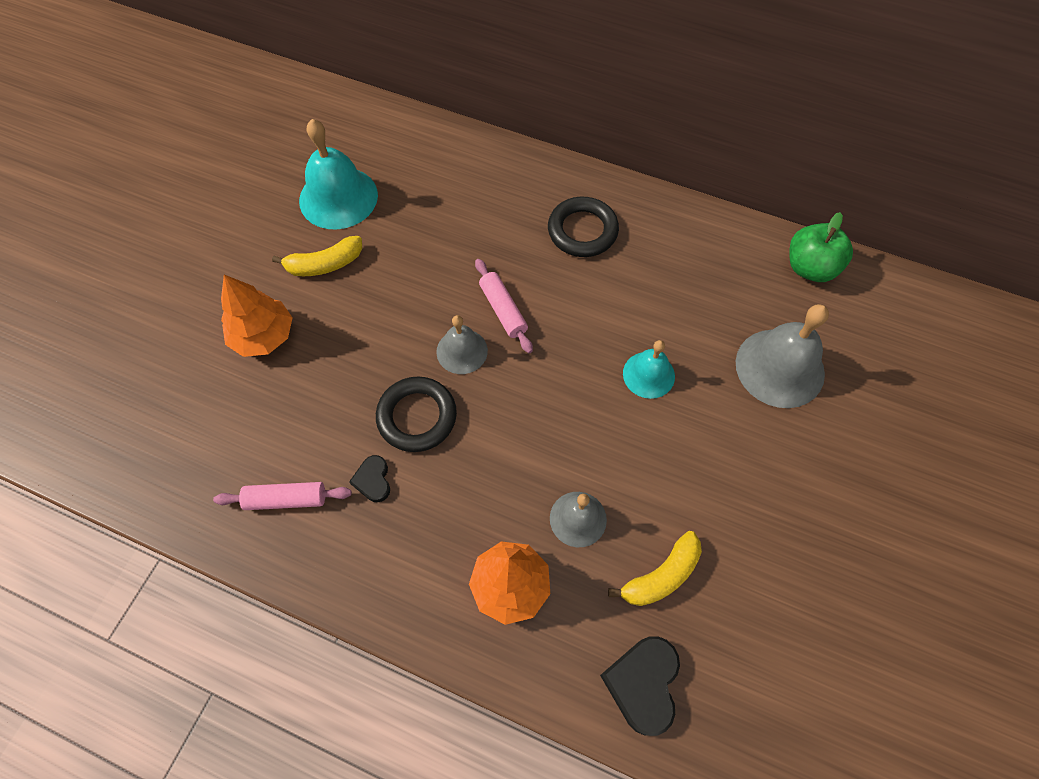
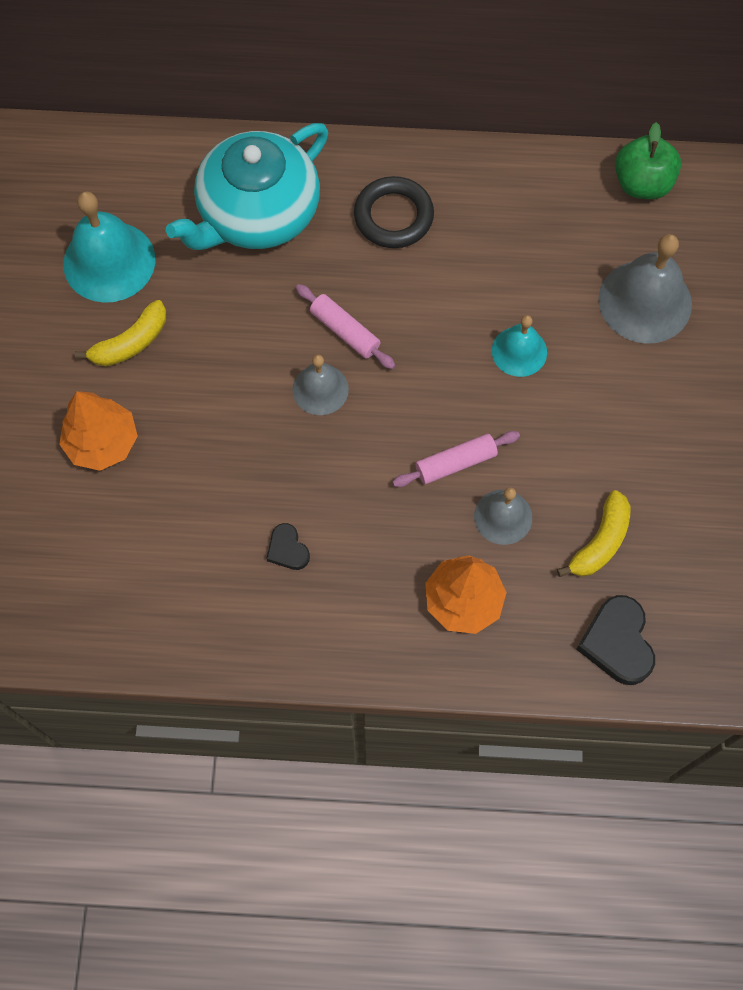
camera: 20 degrees left, 5 degrees up
pink rolling pin [213,482,352,510] -> pink rolling pin moved to [392,431,520,487]
black ring [376,377,457,452] -> none
none -> turquoise teapot [166,123,328,250]

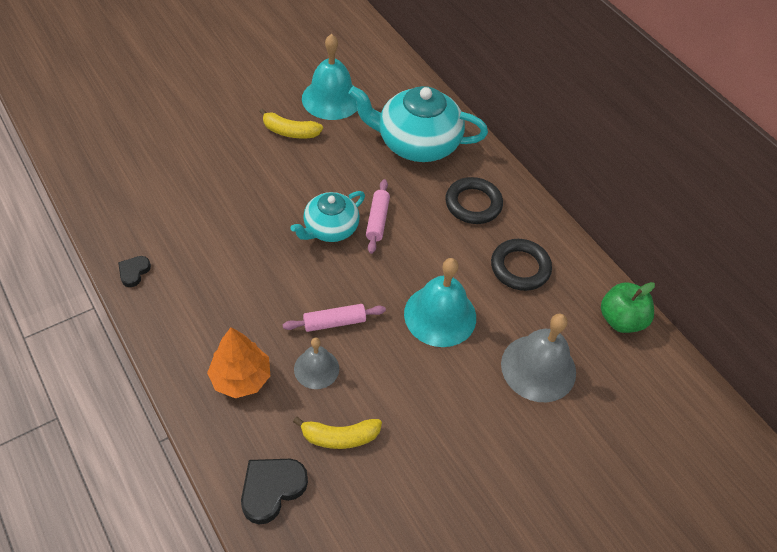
camera: 50 degrees right, 15 degrees down
orange tree [59,391,138,471] -> none
black heart [266,523,310,570] -> black heart moved to [118,256,151,287]
grey bell [292,355,349,415] -> turquoise teapot [290,191,365,242]
pink rolling pin [392,431,520,487] -> pink rolling pin turned 45 degrees counterclockwise [283,304,386,332]
turquoise bell [492,315,547,377] -> turquoise bell [404,258,476,347], size x1.70
none -> black ring [491,239,552,291]

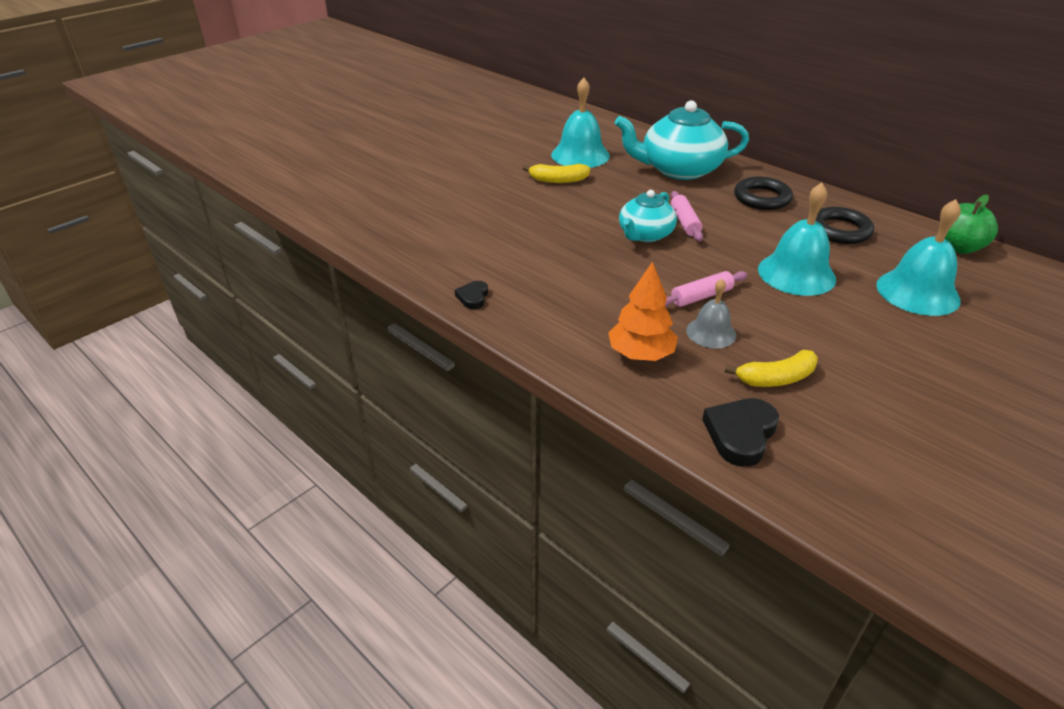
camera: 10 degrees left, 15 degrees down
grey bell [501,314,576,402] -> turquoise bell [876,199,961,316]

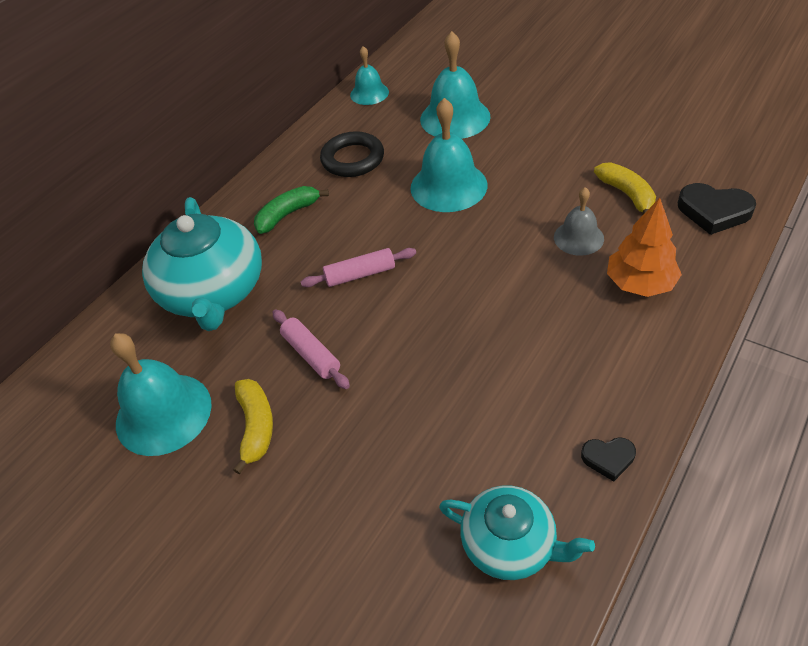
camera: 95 degrees left, 10 degrees up
turquoise teapot [619,190,677,242] -> turquoise teapot moved to [439,485,595,580]
pink rolling pin [665,271,748,307] -> pink rolling pin moved to [272,310,350,389]
black ring [734,177,793,210] -> green banana [254,186,329,234]
green apple [945,195,998,254] -> turquoise bell [350,46,389,105]

